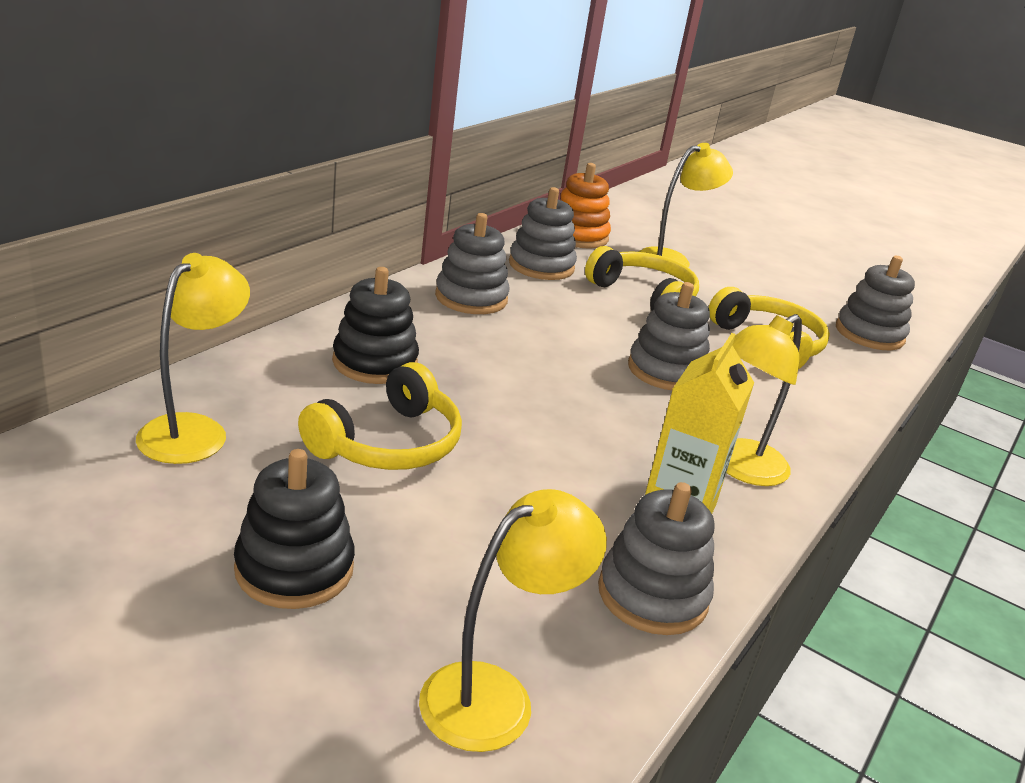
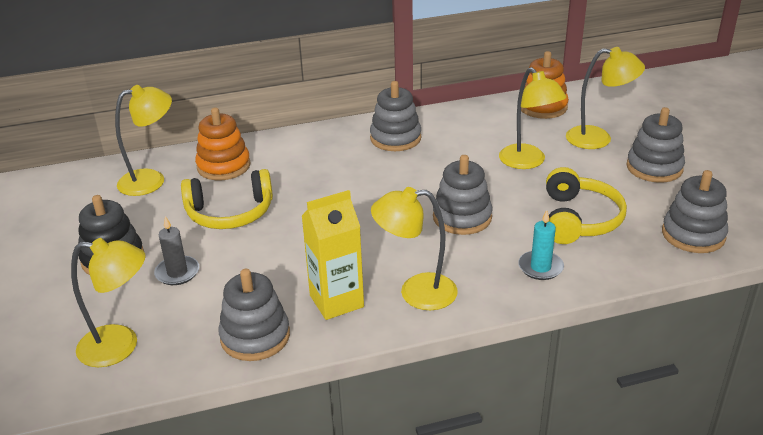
camera: 45 degrees right, 5 degrees up
black stacking toy [332,267,419,384] -> none
grey stacking toy [509,187,577,280] -> grey stacking toy moved to [626,107,685,182]
yellow headphones [585,246,699,311] -> yellow lamp [499,67,567,169]
none -> grey candle [154,216,199,285]
none -> orange stacking toy [195,107,251,180]
none -> turquoise candle [518,210,564,280]

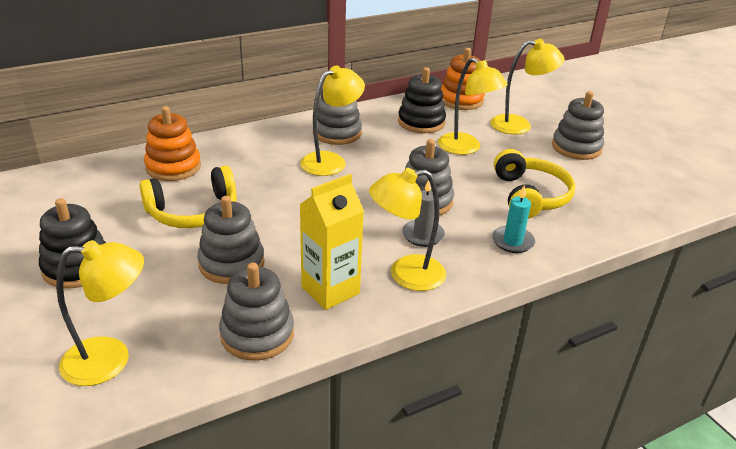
camera: 15 degrees left, 0 degrees up
yellow lamp [115,85,172,196] -> yellow lamp moved to [301,66,365,176]
grey candle [154,216,199,285] -> grey candle moved to [402,180,445,247]
grey stacking toy [662,170,728,253] -> grey stacking toy moved to [197,196,265,284]
none -> black stacking toy [398,67,446,133]

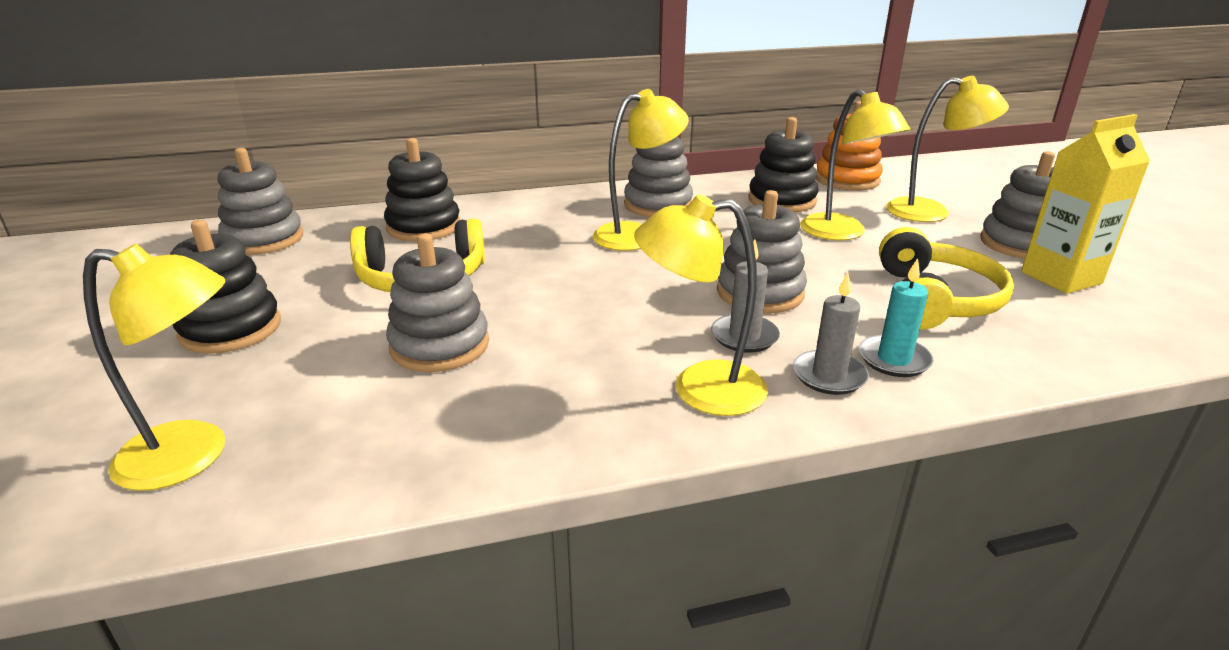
camera: 15 degrees right, 5 degrees down
orange stacking toy [144,106,201,181] -> black stacking toy [384,138,460,241]
grey stacking toy [219,263,294,361] -> grey stacking toy moved to [218,148,303,255]
yellow carton [299,174,364,310] -> yellow carton moved to [1021,114,1150,294]
none -> grey candle [793,273,869,395]

